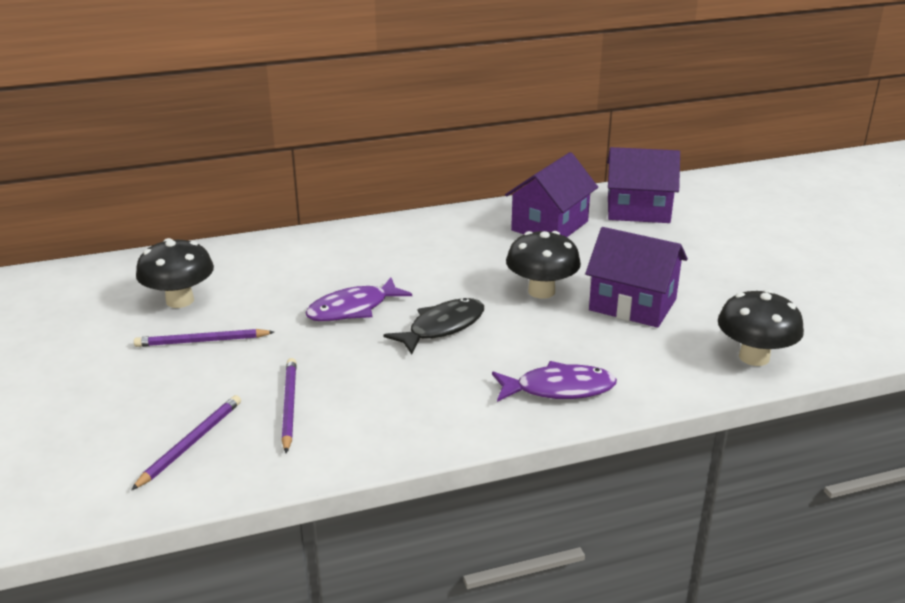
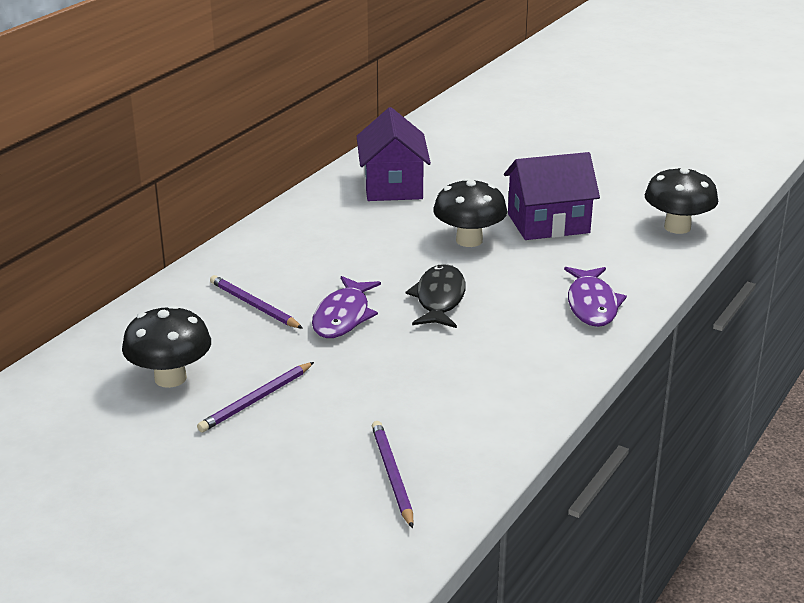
camera: 40 degrees left, 0 degrees up
purple pencil [282,358,297,453] -> purple pencil moved to [210,275,303,329]
purple fish [492,361,617,402] -> purple fish turned 135 degrees clockwise [564,267,627,327]
purple house [607,147,680,223] -> none

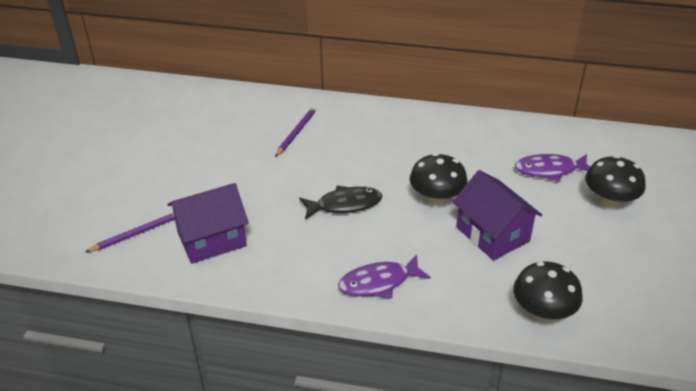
camera: 70 degrees right, 10 degrees up
black mushroom [122,305,211,388] -> black mushroom moved to [585,155,646,209]
purple pencil [197,362,314,432] -> none
purple fish [312,276,381,338] -> purple fish moved to [515,154,590,182]
purple house [356,107,431,201] -> purple house moved to [167,183,249,264]

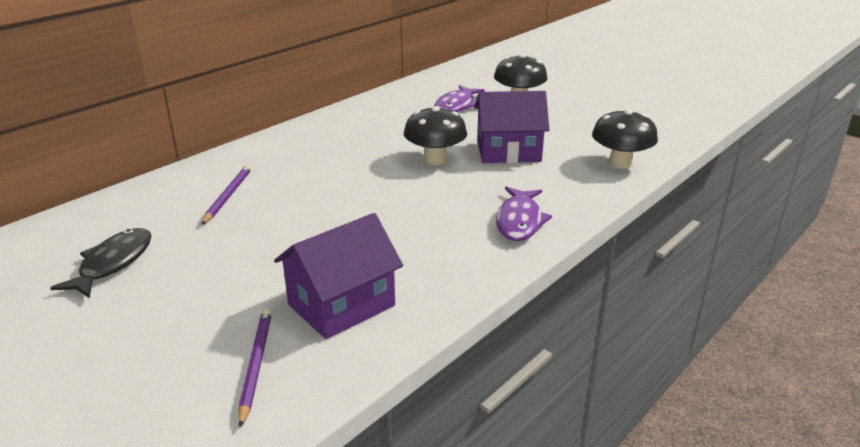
camera: 60 degrees left, 10 degrees down
purple house [167,183,249,264] -> purple house turned 45 degrees clockwise [274,213,403,339]
purple pencil [275,106,317,157] -> purple pencil turned 45 degrees clockwise [201,165,252,225]
black fish [299,185,382,220] -> black fish moved to [50,228,152,298]

